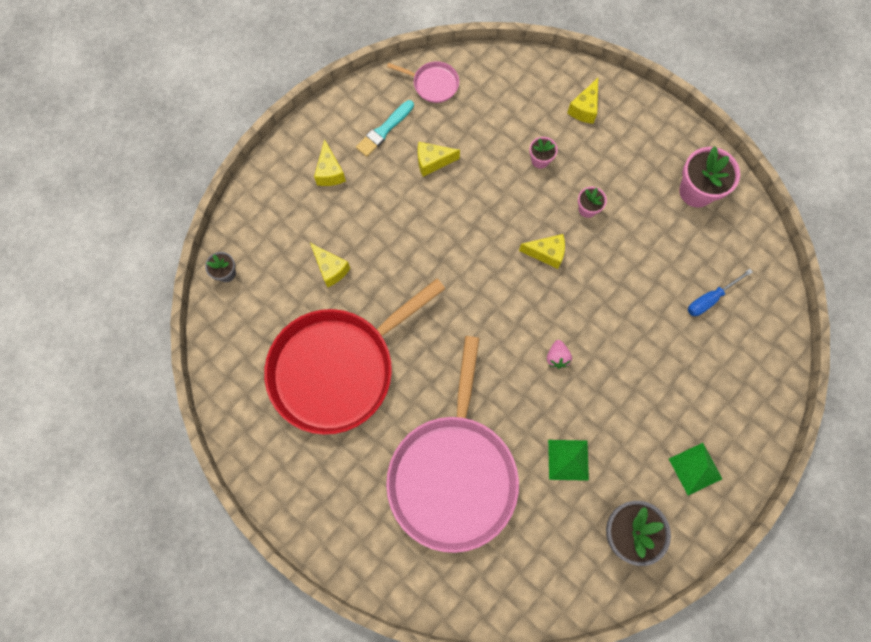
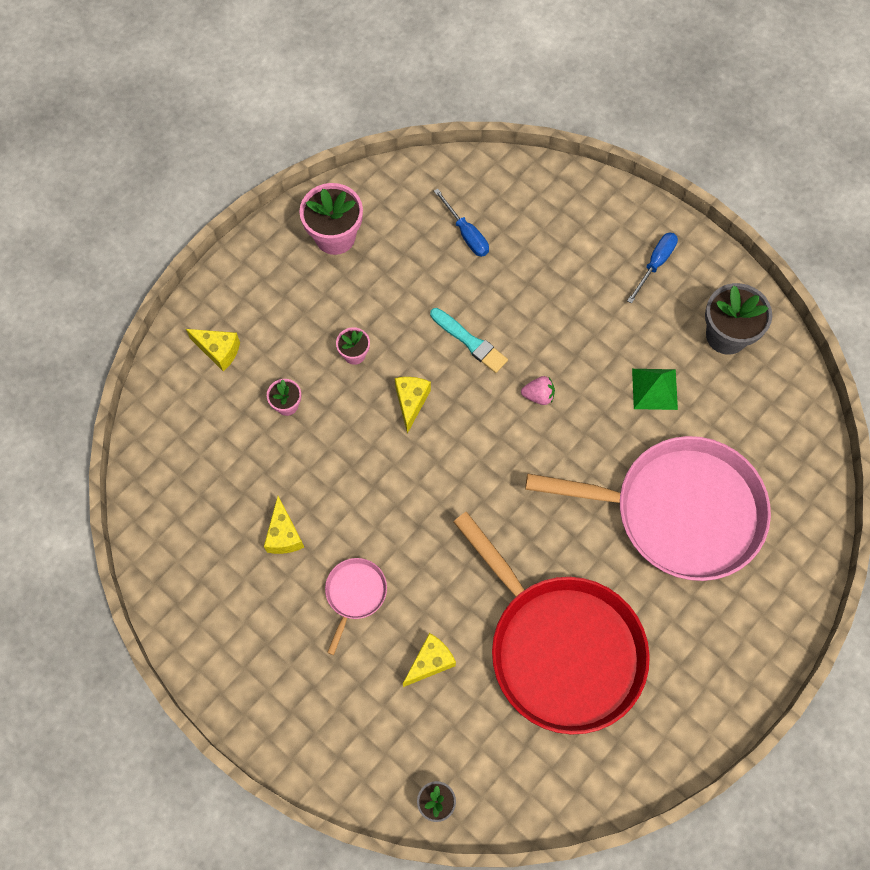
camera: 90 degrees left, 5 degrees down
yellow cheese [314,139,346,186] -> none
turquoise brush [356,100,414,157] -> turquoise brush moved to [430,308,508,373]
pink pan [387,61,459,103] -> pink pan moved to [325,558,387,655]
green pyramid [669,443,722,496] -> blue screwdriver [627,232,678,304]

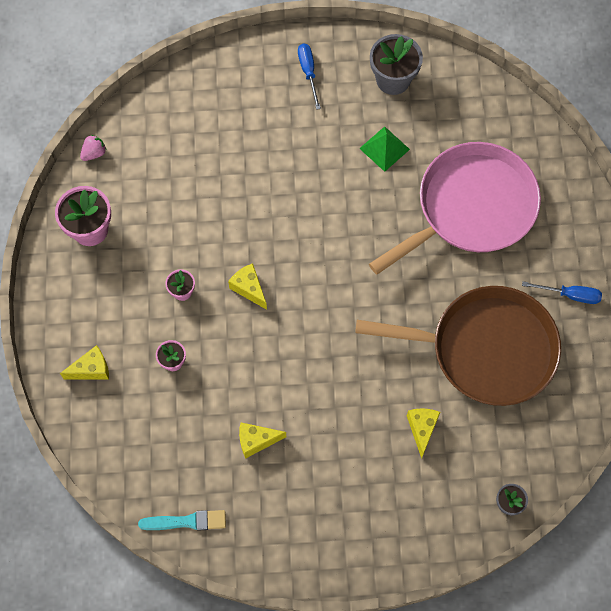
camera: 45 degrees left, 0 degrees up
yellow cheese [264,496,304,554] -> yellow cheese turned 135 degrees clockwise [239,423,286,459]
pink pan [325,558,387,655] -> none
turquoise brush [430,308,508,373] -> turquoise brush moved to [138,510,226,531]
blue screwdriver [434,189,489,257] -> blue screwdriver moved to [522,281,602,304]
red pan [453,512,650,735] -> brown pan [355,286,561,406]
pink strawberry [521,376,555,405] -> pink strawberry moved to [80,135,106,161]

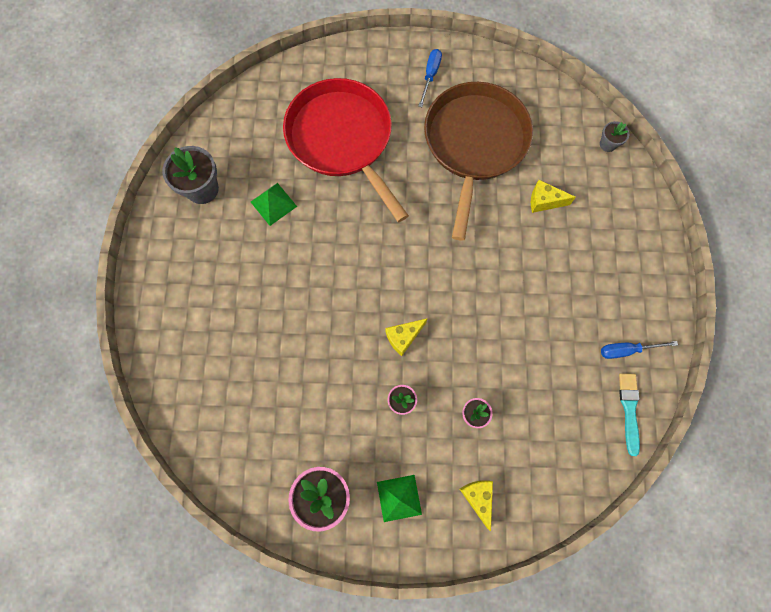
camera: 85 degrees left, 5 degrees up
pink strawberry [80,135,106,161] -> none
yellow cheese [239,423,286,459] -> none
blue screwdriver [298,44,321,110] -> blue screwdriver moved to [601,341,678,359]
pink pan [369,142,541,275] -> red pan [283,78,409,222]
none -> green pyramid [377,475,422,522]

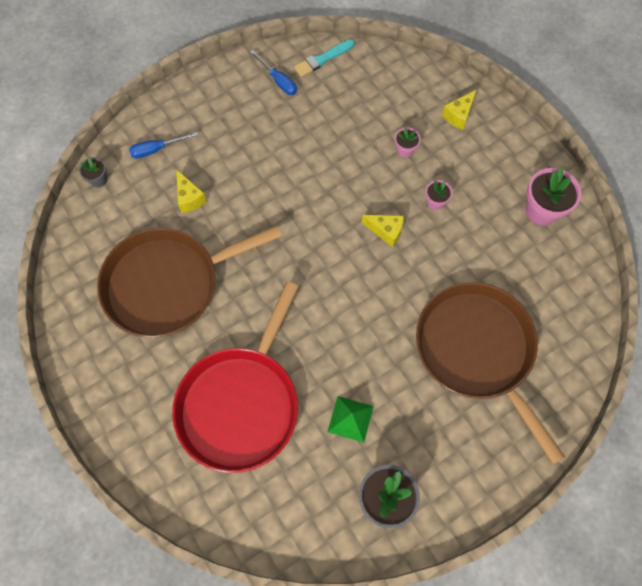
camera: 125 degrees left, 5 degrees down
green pyramid [377,475,422,522] -> none
blue screwdriver [418,49,442,107] -> blue screwdriver moved to [129,132,198,158]
none -> brown pan [416,282,565,464]

